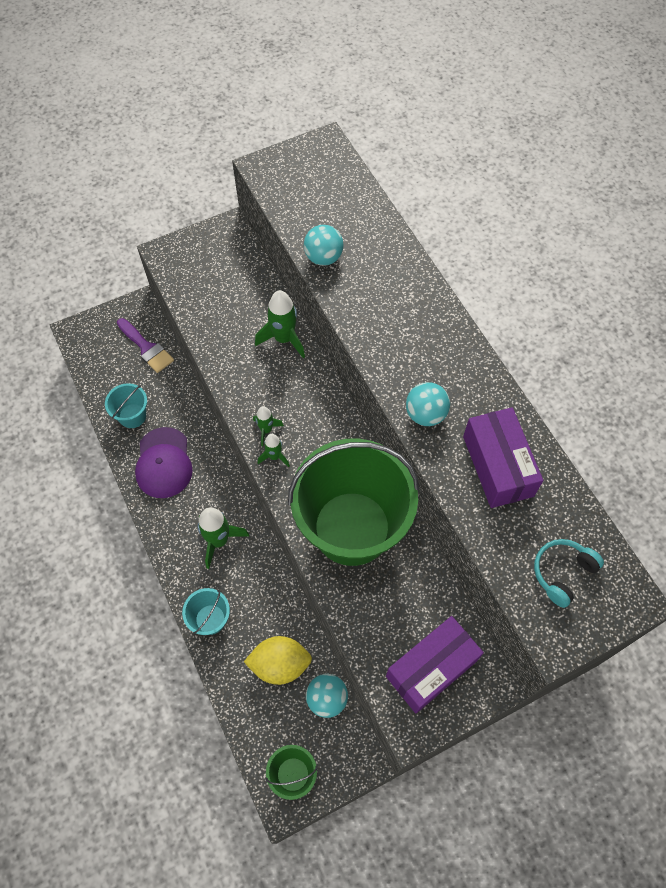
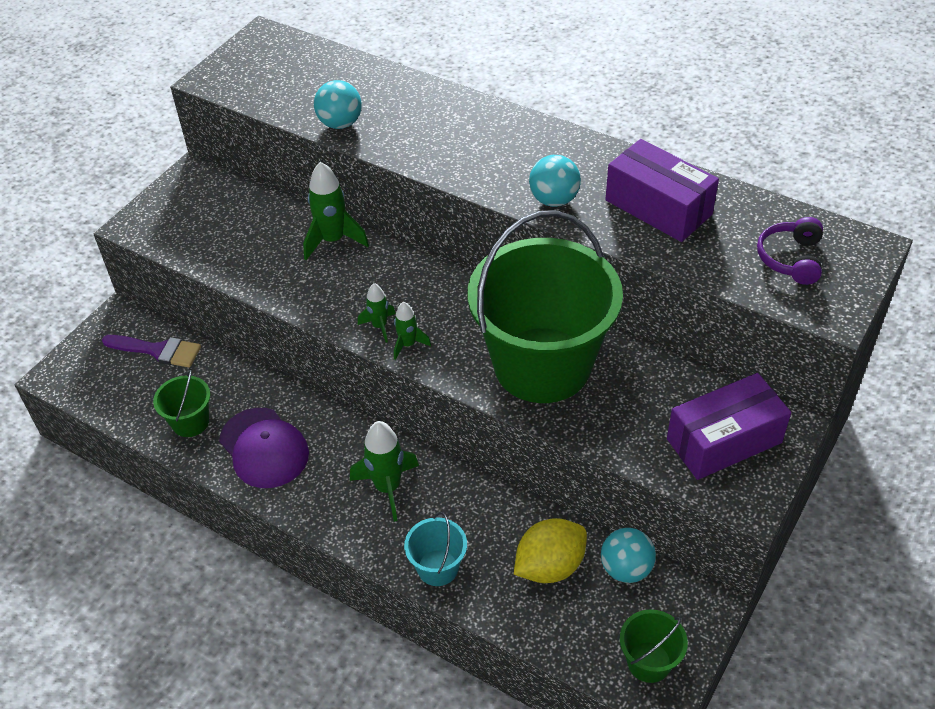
camera: 30 degrees left, 15 degrees down
turquoise bucket [105,383,147,428] -> green bucket [153,369,210,437]
purple box [386,616,484,713] -> purple box turned 45 degrees clockwise [667,373,791,480]
turquoise headphones [534,539,604,608] -> purple headphones [757,217,823,285]

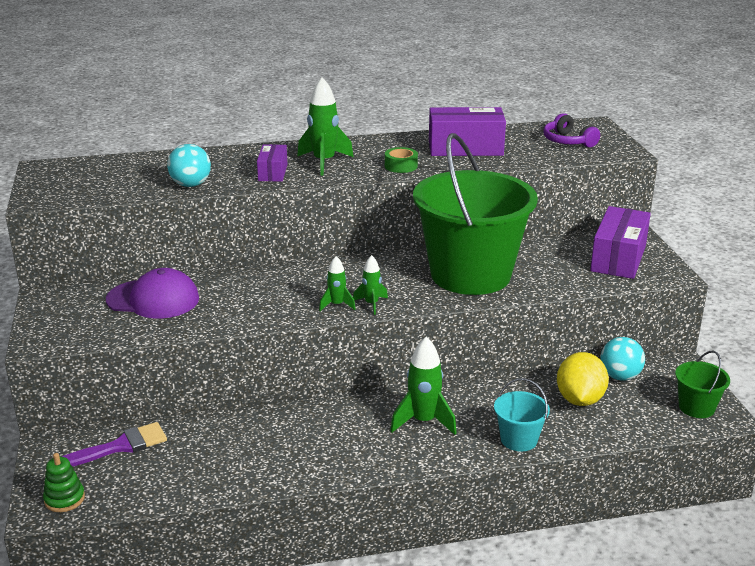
camera: 45 degrees left, 20 degrees down
green bucket [153,369,210,437] -> none
purple cap [219,408,309,488] -> purple cap moved to [106,268,199,319]
green rocket [303,162,369,260] -> green rocket moved to [297,77,354,175]
turquoise ball [529,155,581,207] -> green tape [385,147,418,173]
none -> green stacking toy [43,453,85,512]
none -> purple box [257,144,287,182]

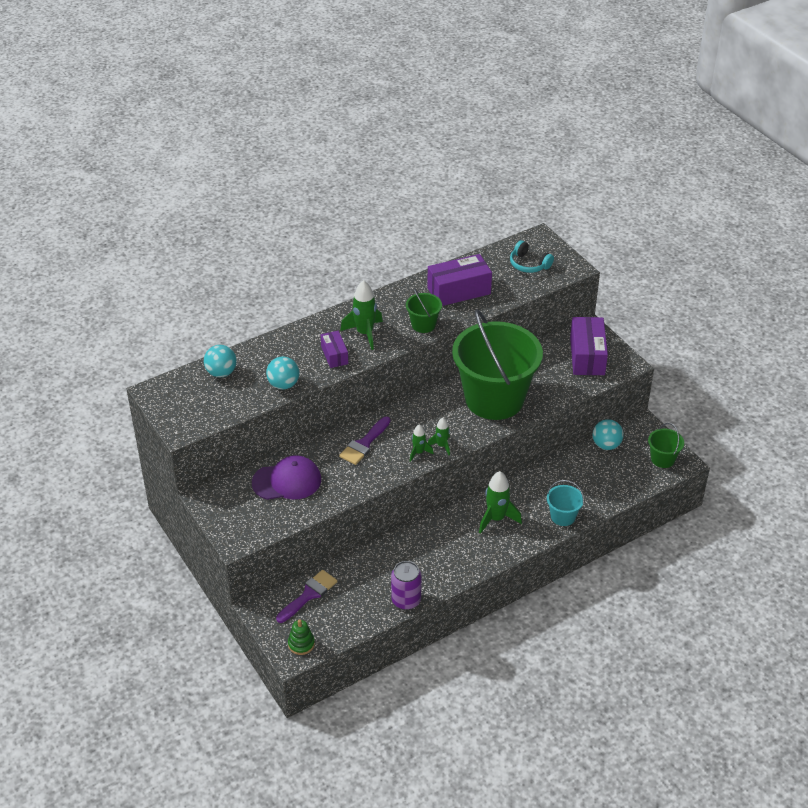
camera: 20 degrees left, 15 degrees up
green tape [385,147,418,173] -> green bucket [406,288,442,333]
purple headphones [544,113,600,147] -> turquoise headphones [510,240,554,273]
yellow lemon [557,352,609,406] -> none
none -> turquoise ball [204,345,237,377]
none -> purple brush [339,417,390,465]
none -> purple can [391,561,422,610]

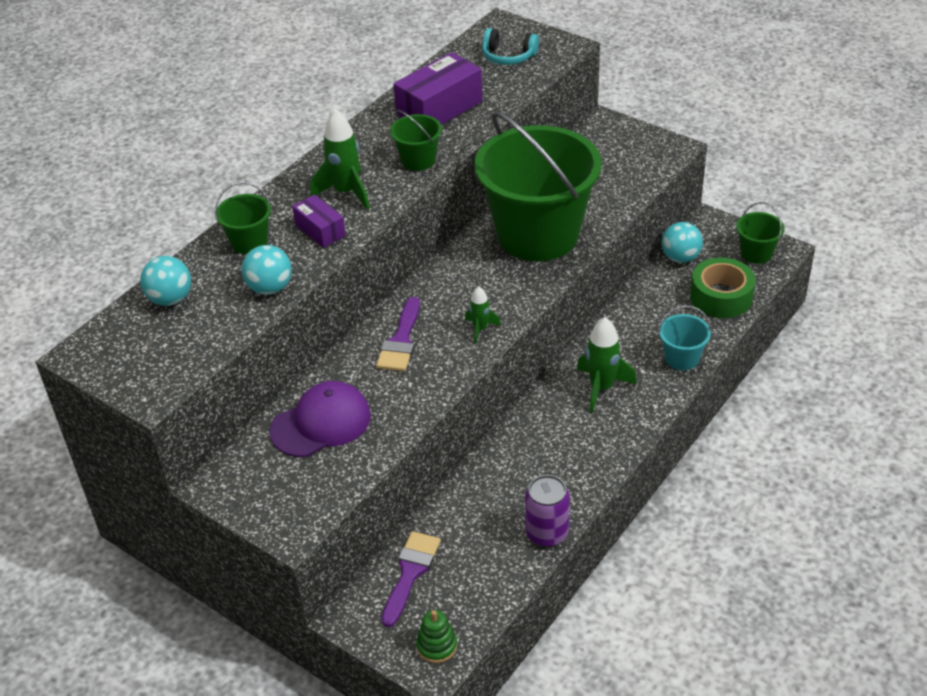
camera: 20 degrees left, 0 degrees up
green rocket [428,418,450,455] -> none
purple box [570,317,608,375] -> none
none -> green bucket [215,182,271,254]
none -> green tape [690,257,756,318]

